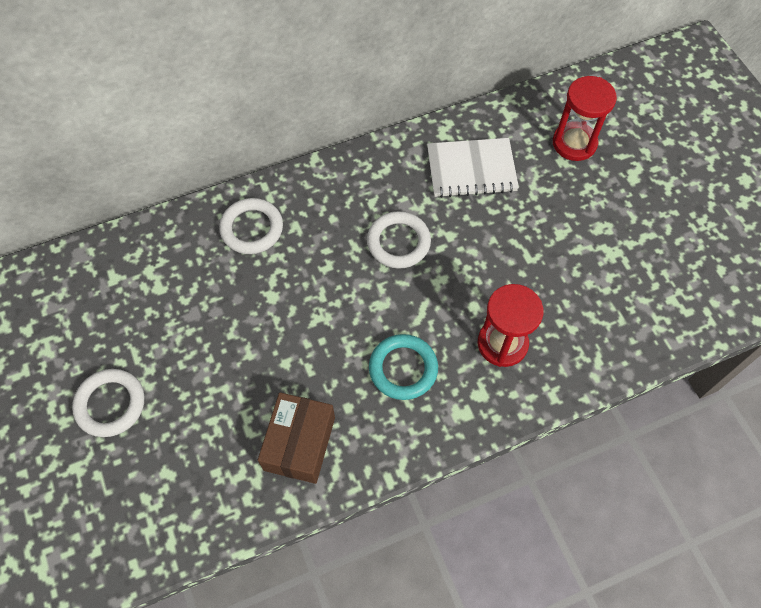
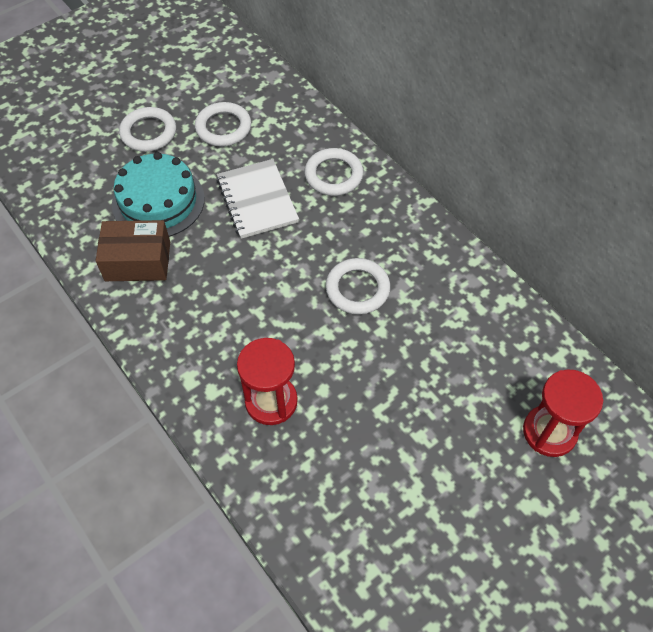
camera: 75 degrees right, 5 degrees down
turquoise ring [369,334,438,400] -> none
white notebook [427,138,519,198] -> white notebook moved to [217,159,299,239]
none -> turquoise cake [112,152,205,237]
none -> white ring [195,102,251,146]

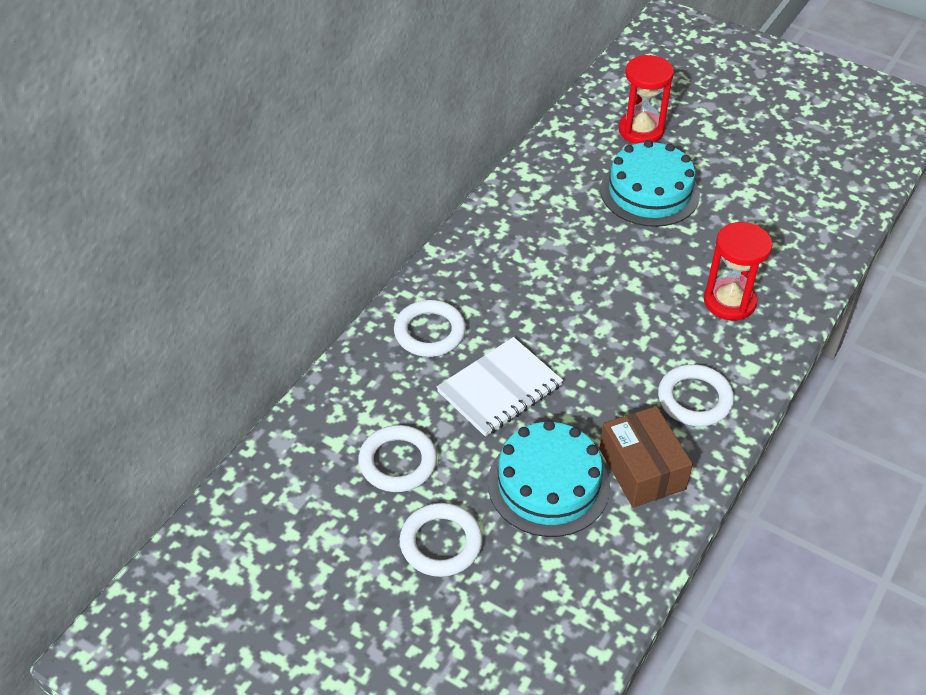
camera: 110 degrees left, 10 degrees down
white ring [326,258,390,315] -> white ring moved to [658,364,734,426]
none -> turquoise cake [600,140,700,227]

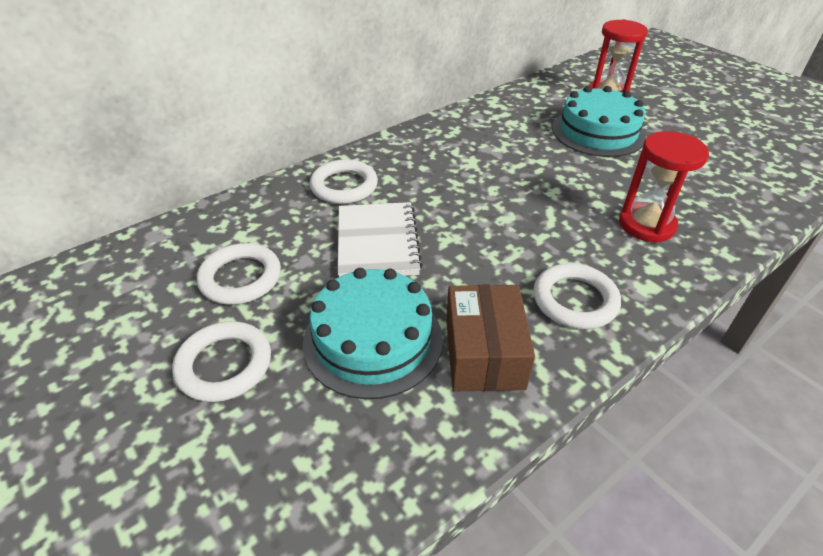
camera: 20 degrees right, 5 degrees down
white notebook [437,337,563,436] -> white notebook turned 75 degrees counterclockwise [338,202,423,277]

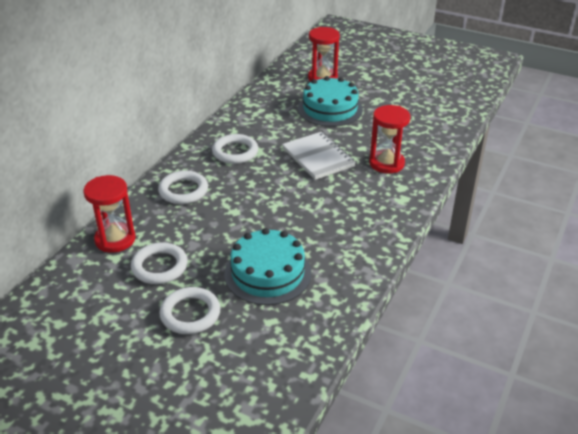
camera: 25 degrees left, 5 degrees down
white notebook [338,202,423,277] -> white notebook moved to [282,132,356,180]
brown box [446,285,535,391] -> none
white ring [533,263,621,329] -> white ring moved to [212,134,258,164]
none -> red hourglass [84,175,136,253]

